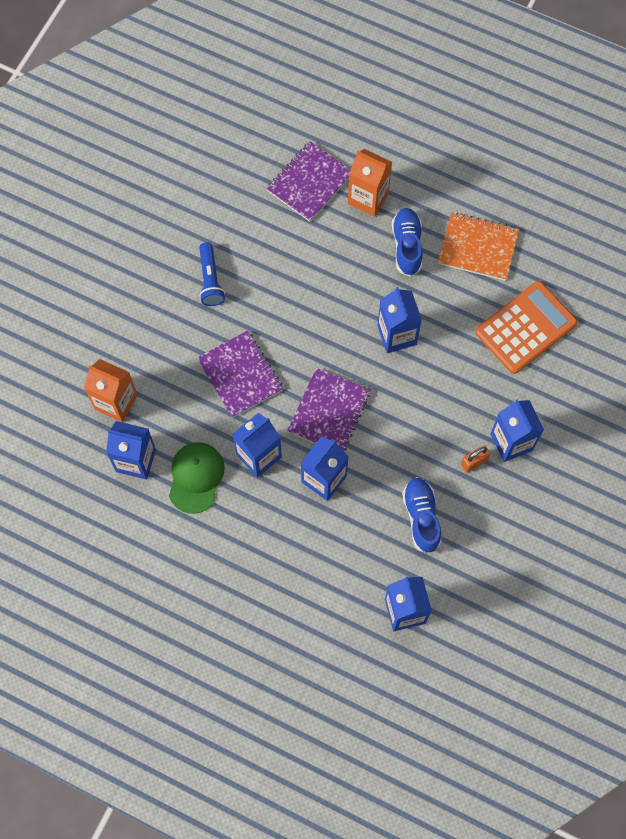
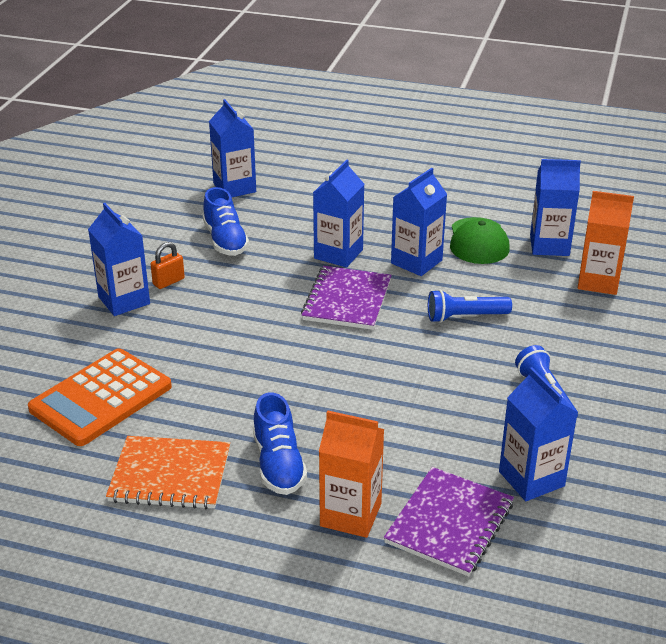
camera: 170 degrees right, 35 degrees down
purple notebook [197,330,283,418] -> blue flashlight [428,289,512,323]
blue carton [377,287,422,353] -> blue carton moved to [499,367,578,501]

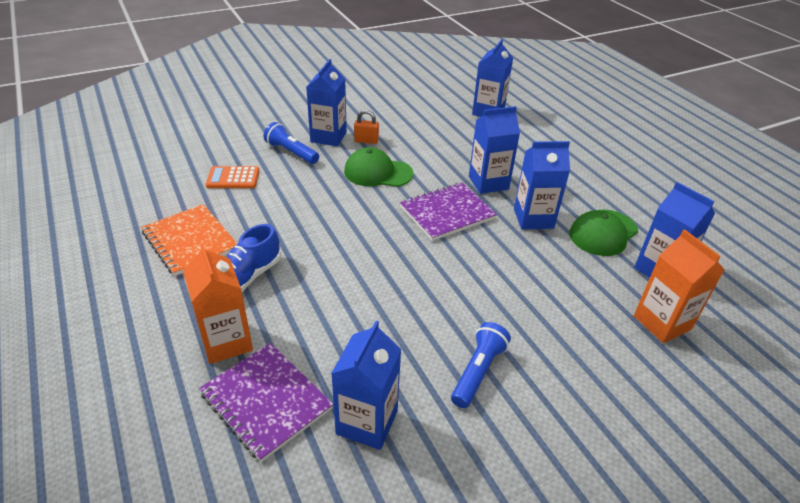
camera: 45 degrees right, 5 degrees up
orange calculator [28,348,172,446] -> orange calculator [206,166,259,188], size x0.55
blue shoe [203,187,249,256] -> none
purple notebook [384,467,514,577] -> purple notebook turned 60 degrees clockwise [199,343,333,462]
blue flashlight [428,289,512,323] -> blue flashlight moved to [263,122,319,164]
none -> green cap [344,147,413,187]

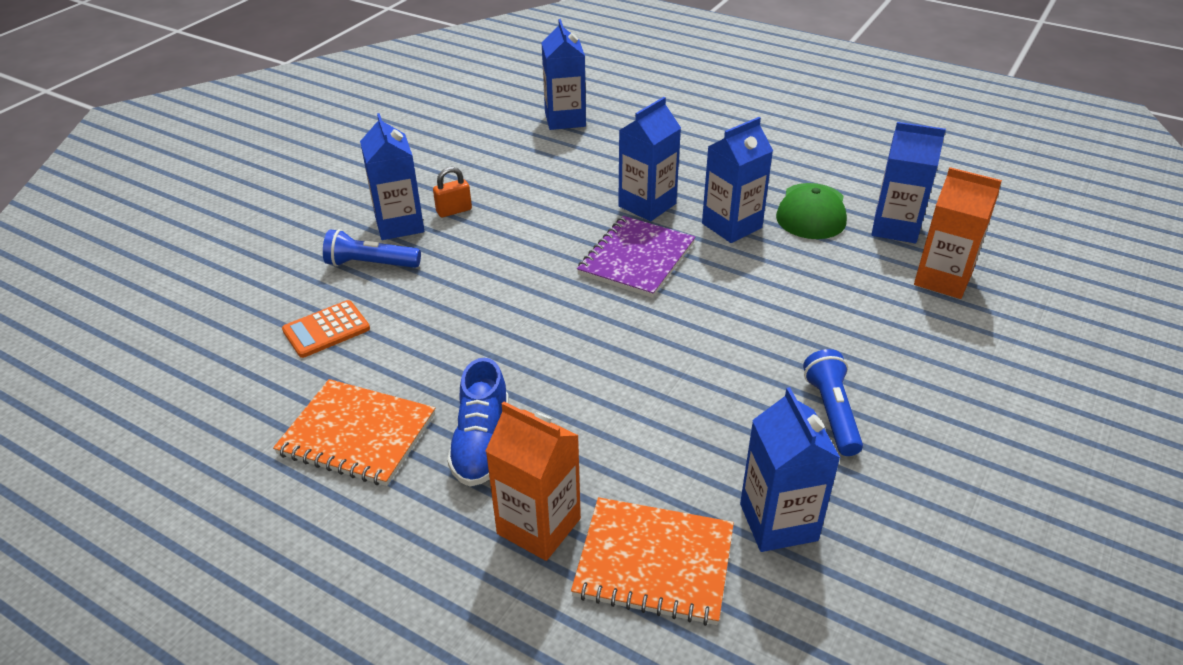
camera: 30 degrees left, 0 degrees up
purple notebook [199,343,333,462] -> orange notebook [571,497,734,626]
green cap [344,147,413,187] -> none

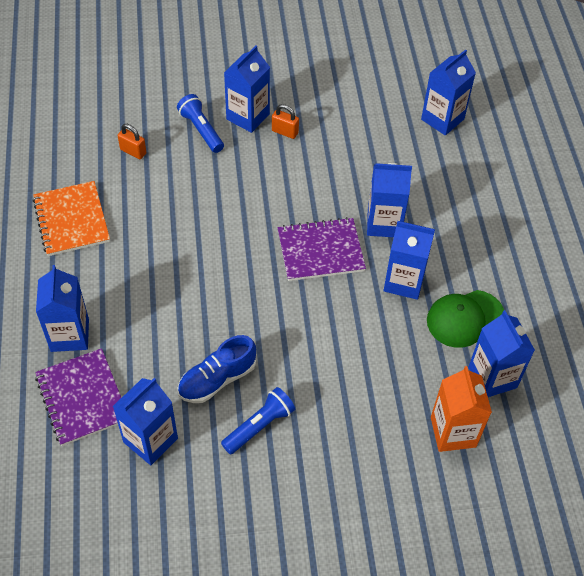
camera: 50 degrees right, 15 degrees up
orange calculator [282,300,370,358] -> orange padlock [118,124,147,159]
blue shoe [447,358,509,487] -> blue shoe moved to [177,335,256,403]
orange carton [486,402,581,561] -> blue carton [36,265,89,352]
orange notebook [571,497,734,626] -> purple notebook [35,348,121,446]

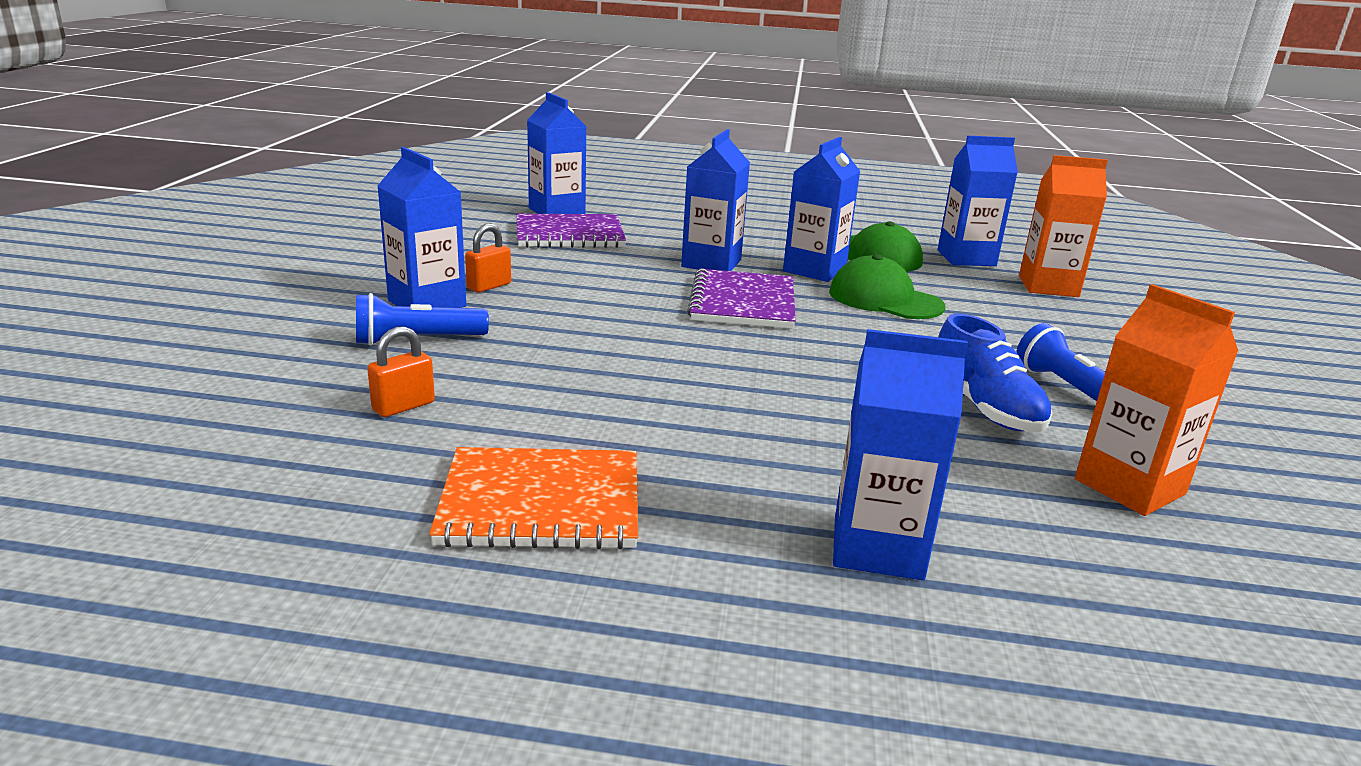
camera: 75 degrees left, 30 degrees down
purple notebook [35,348,121,446] -> purple notebook moved to [517,214,626,248]
blue carton [113,378,178,465] -> orange carton [1075,284,1238,516]
none -> green cap [829,254,945,319]

